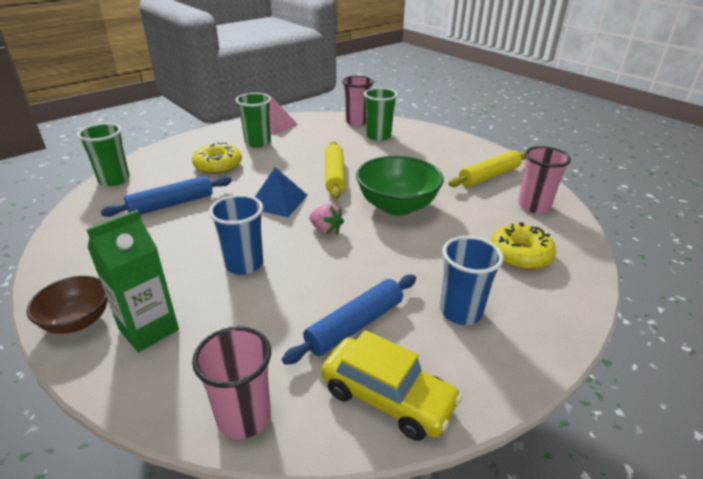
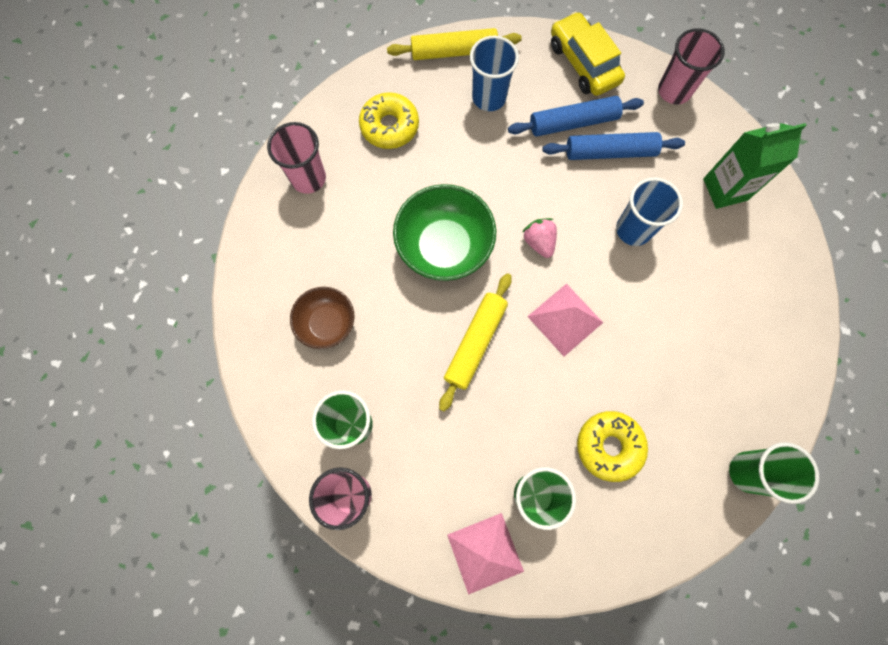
camera: 150 degrees left, 40 degrees up
brown bowl [26,276,108,334] -> brown bowl moved to [290,287,354,349]
blue rolling pin [101,176,232,217] -> blue rolling pin moved to [542,132,685,160]
blue pyramid [255,167,308,217] -> pink pyramid [527,283,603,356]
yellow rolling pin [448,150,526,187] -> yellow rolling pin moved to [387,28,522,60]

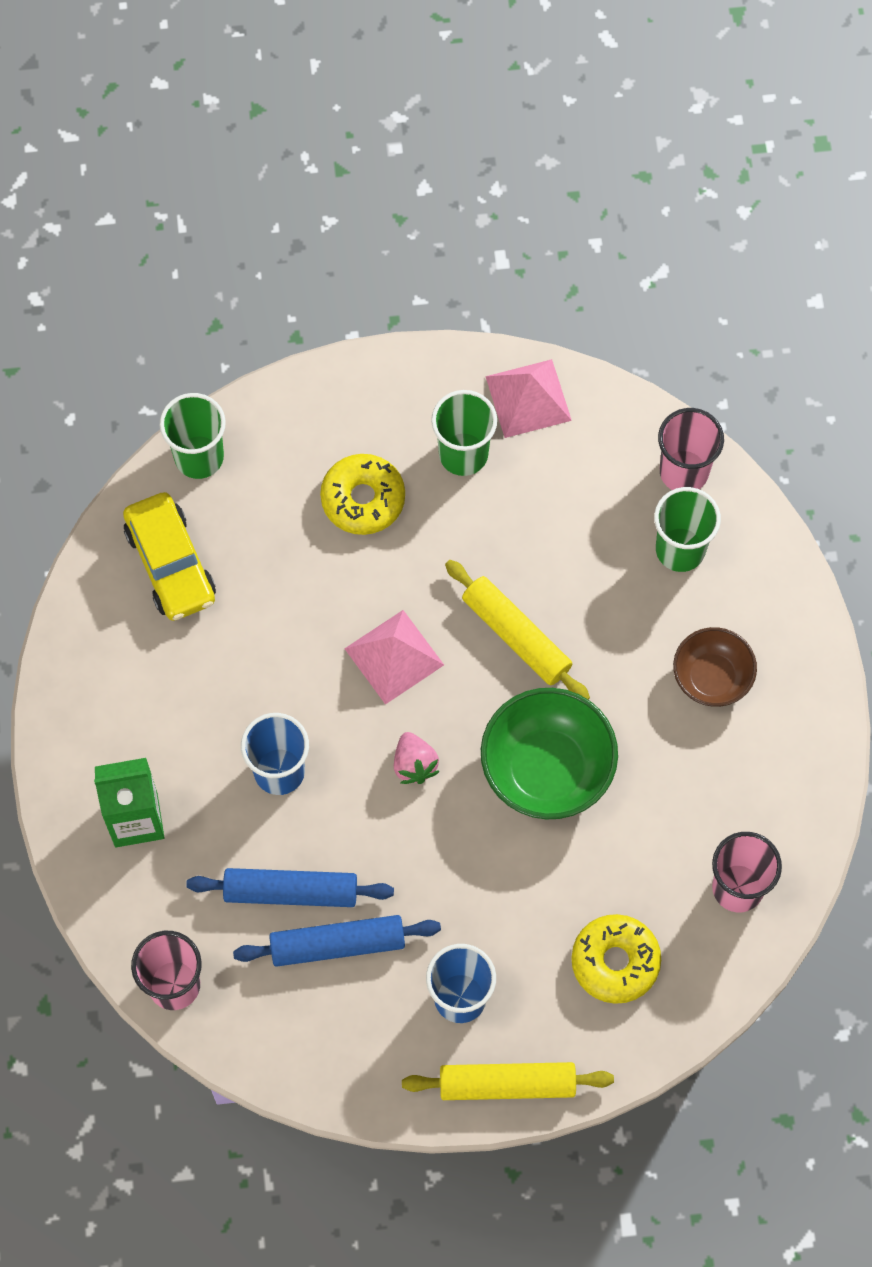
camera: 175 degrees left, 5 degrees down
yellow rolling pin [439,273,512,411] -> yellow rolling pin turned 75 degrees counterclockwise [445,560,590,700]
yellow car [551,12,625,96] -> yellow car moved to [123,492,216,621]

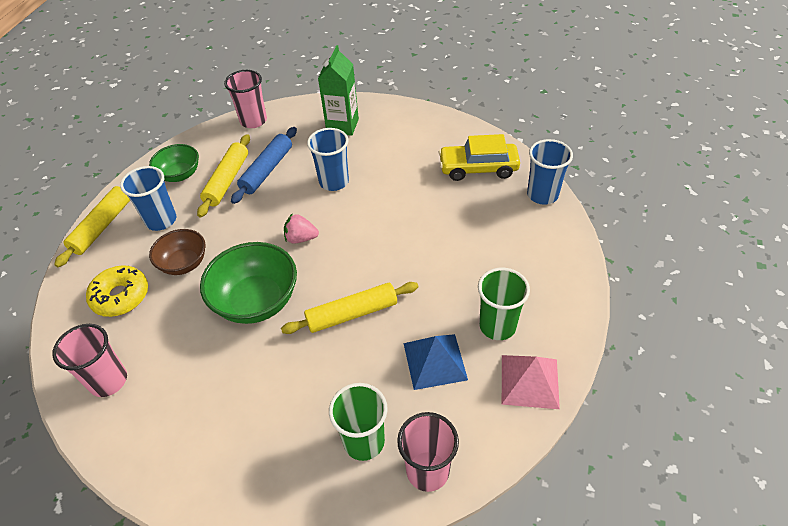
camera: 115 degrees right, 20 degrees down
green cup [160,393,226,479] -> blue cup [527,139,573,205]
blue rolling pin [233,915,441,967] -> yellow rolling pin [197,134,250,217]
yellow donut [320,454,405,535] -> none
pink pyramid [345,610,444,704] -> none
brown bowl [673,627,757,707] -> brown bowl moved to [149,229,205,275]
none -> green bowl [149,144,199,182]
none -> blue pyramid [404,334,468,390]

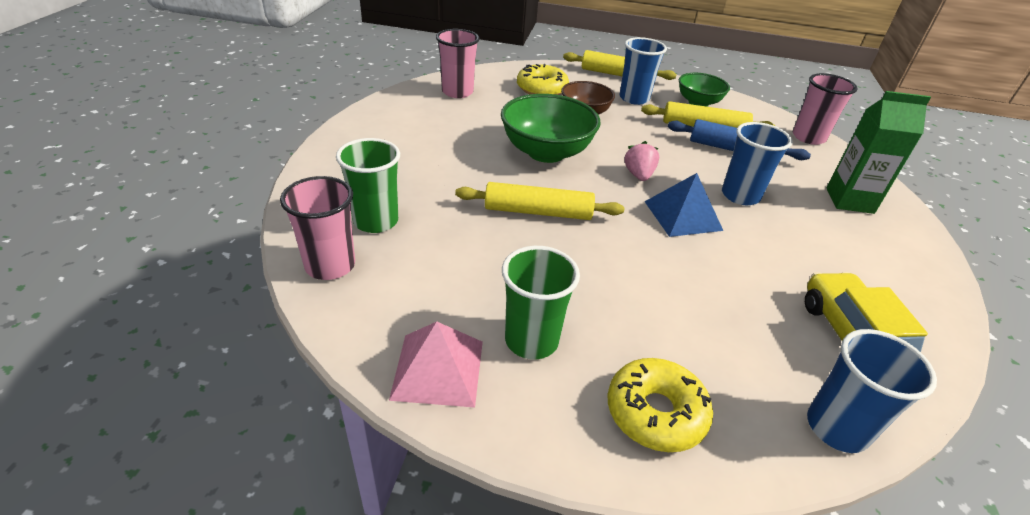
camera: 80 degrees right, 10 degrees down
yellow rolling pin [281,282,419,334] -> yellow rolling pin turned 60 degrees counterclockwise [455,182,624,220]
blue pyramid [404,334,468,390] -> blue pyramid moved to [644,173,723,237]
none -> yellow donut [608,358,713,452]

